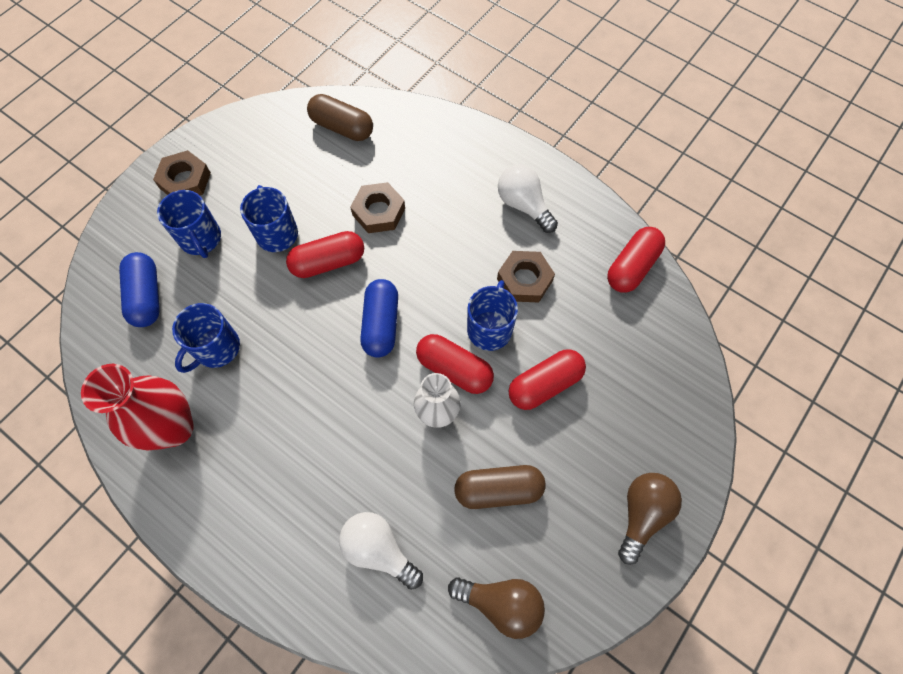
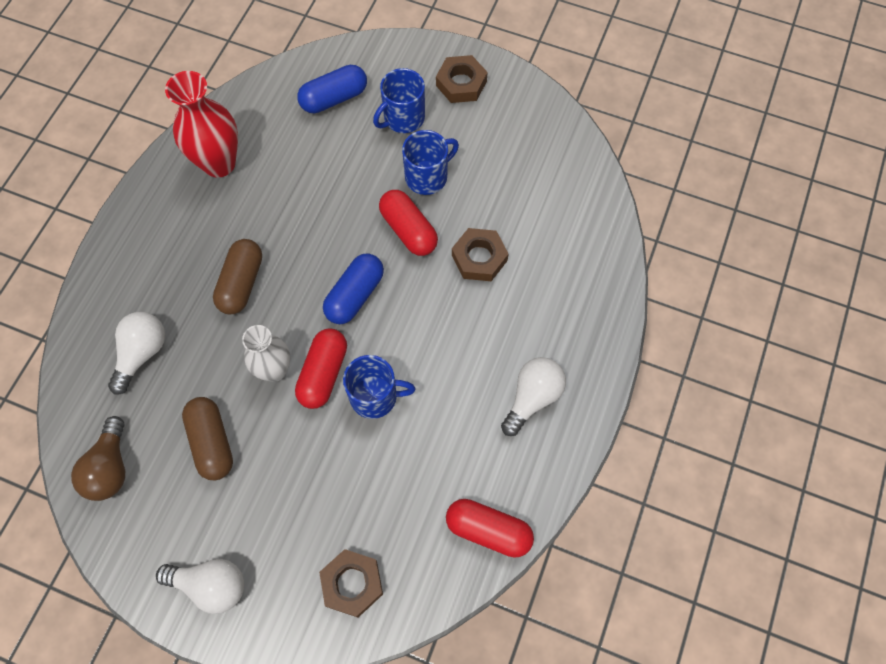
camera: 75 degrees right, 0 degrees up
blue mug [172,303,240,373] -> none
brown capsule [307,94,373,141] -> brown capsule moved to [213,239,262,314]
blue capsule [360,279,398,358] -> blue capsule turned 45 degrees counterclockwise [323,254,384,324]
brown nut [497,251,555,303] -> brown nut moved to [319,549,383,618]
red capsule [509,349,586,410] -> none
brown light bulb [618,473,682,565] -> white light bulb [156,559,244,614]

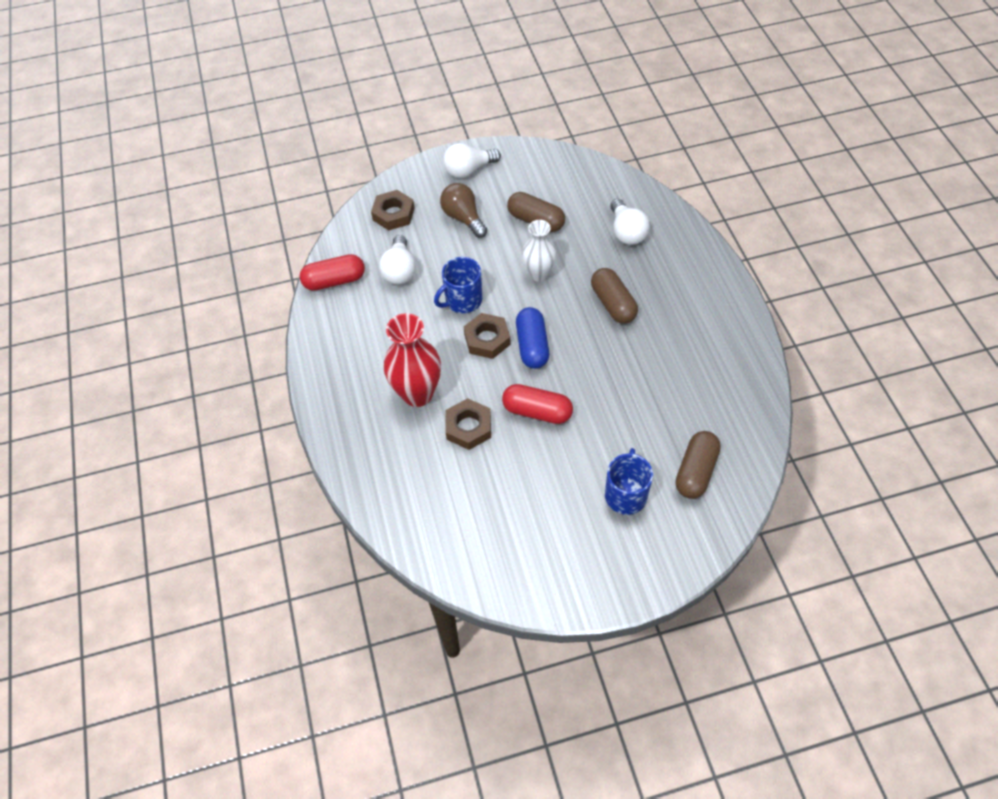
camera: 145 degrees right, 10 degrees down
brown light bulb [71,416,125,501] -> brown light bulb moved to [440,183,487,238]
red vase [165,71,238,178] -> red vase moved to [384,313,441,407]
red capsule [295,329,347,409] -> none
blue capsule [297,65,367,113] -> brown capsule [675,431,721,499]
blue mug [402,130,459,195] -> none
brown nut [436,55,488,103] -> brown nut moved to [464,313,511,359]
white light bulb [501,357,566,436] -> white light bulb moved to [379,235,416,284]

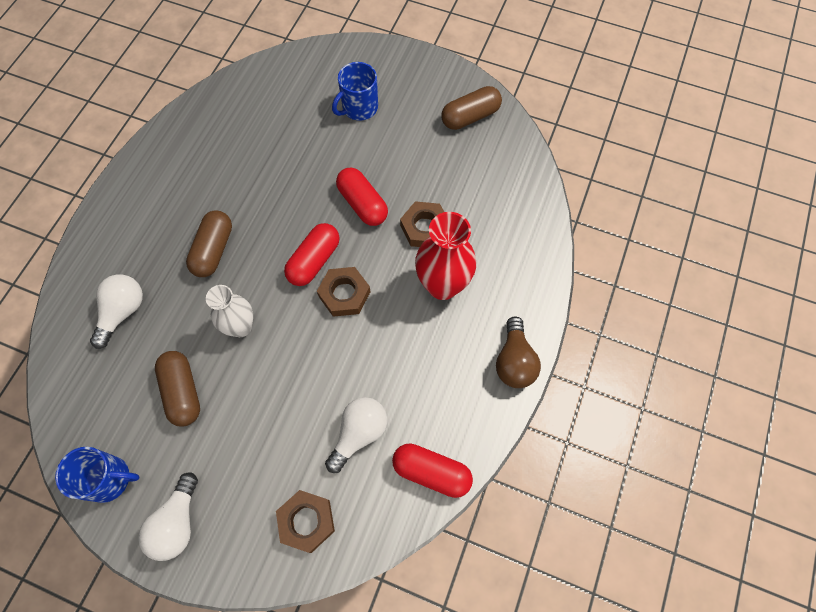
camera: 145 degrees left, 10 degrees up
blue mug [434,257,482,313] -> blue mug moved to [55,447,139,503]
brown light bulb [440,183,487,238] -> brown light bulb moved to [496,316,541,388]
white light bulb [443,143,501,178] -> white light bulb turned 90 degrees clockwise [138,473,198,561]
blue capsule [516,307,549,369] -> red capsule [284,223,340,286]
brown capsule [675,431,721,499] -> brown capsule moved to [441,86,502,130]

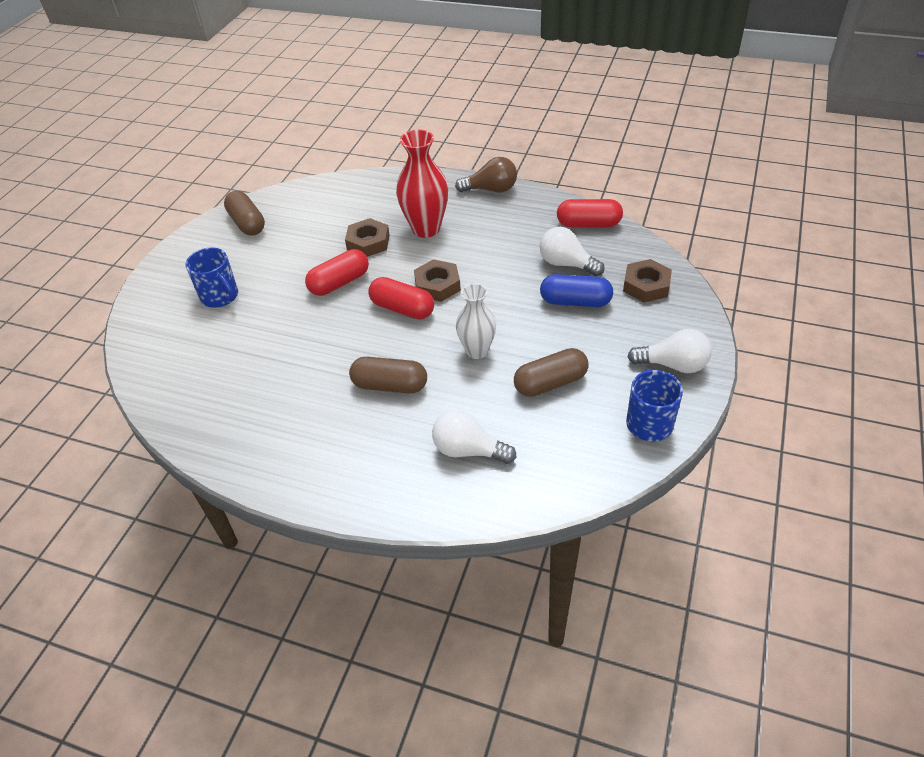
camera: 90 degrees left, 20 degrees down
red capsule [392,443,473,498] -> red capsule turned 75 degrees clockwise [557,199,623,227]
none -> blue capsule [540,274,613,307]

